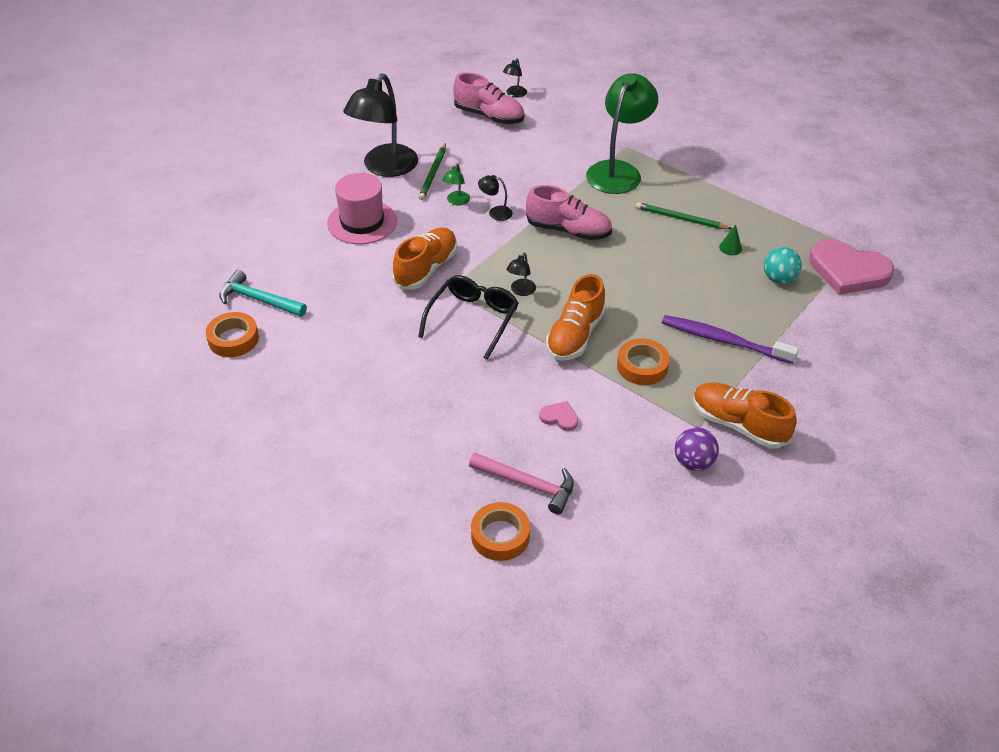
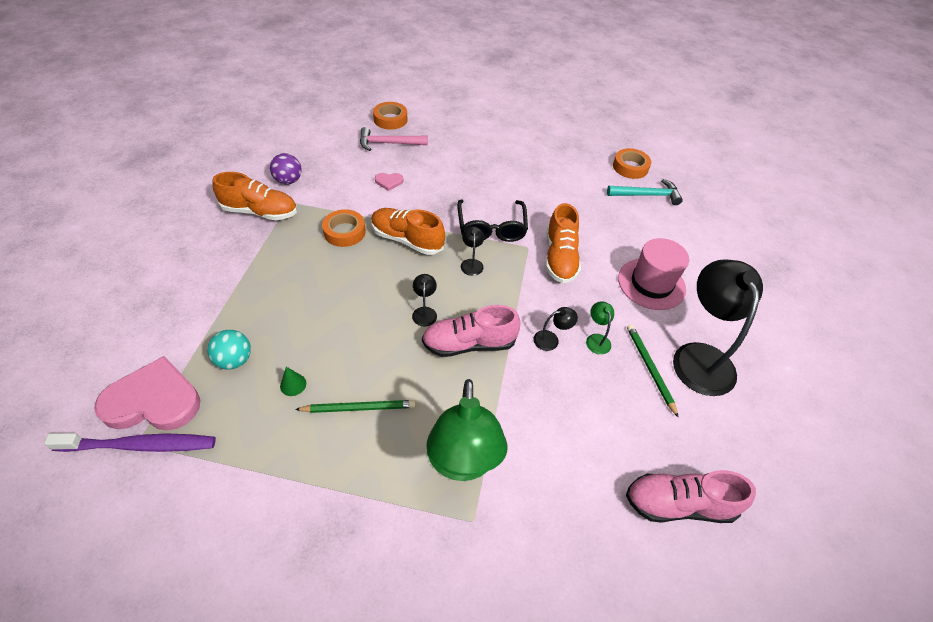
camera: 150 degrees right, 5 degrees up
black lamp [503,58,527,97] -> black lamp moved to [412,274,437,327]
orange shoe [546,274,606,361] -> orange shoe turned 60 degrees counterclockwise [371,208,445,255]
purple toothbrush [662,315,799,364] -> purple toothbrush moved to [44,433,216,452]

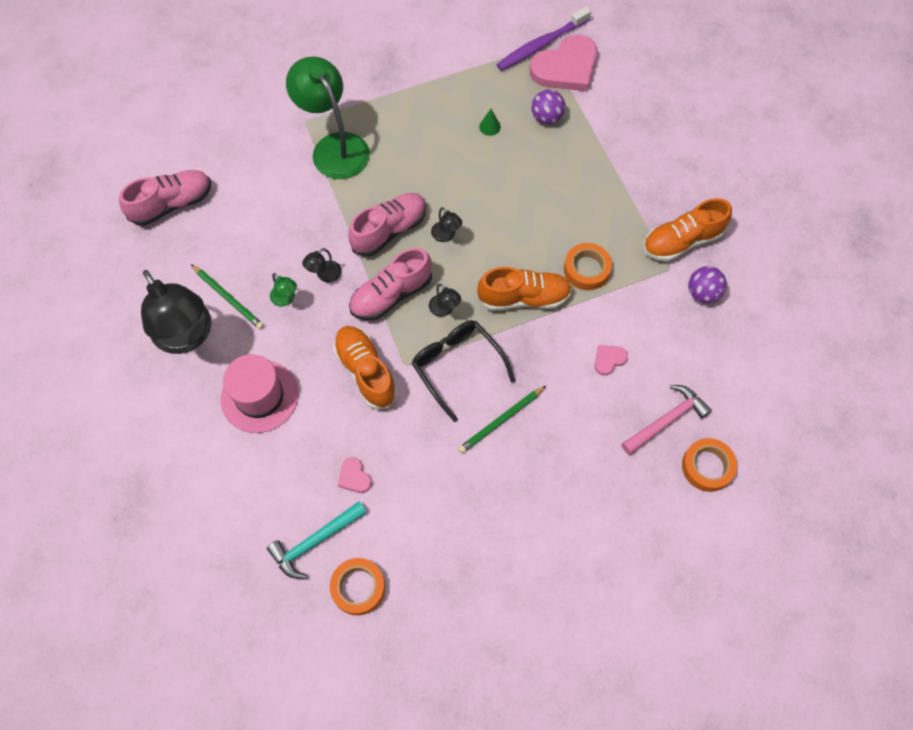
camera: 150 degrees right, 15 degrees up
turquoise ball [207,330,251,370] -> purple ball [531,89,565,125]
green pencil [295,400,416,413] -> green pencil moved to [458,386,546,453]
none -> pink heart [338,457,372,493]
none -> pink shoe [349,248,432,320]

